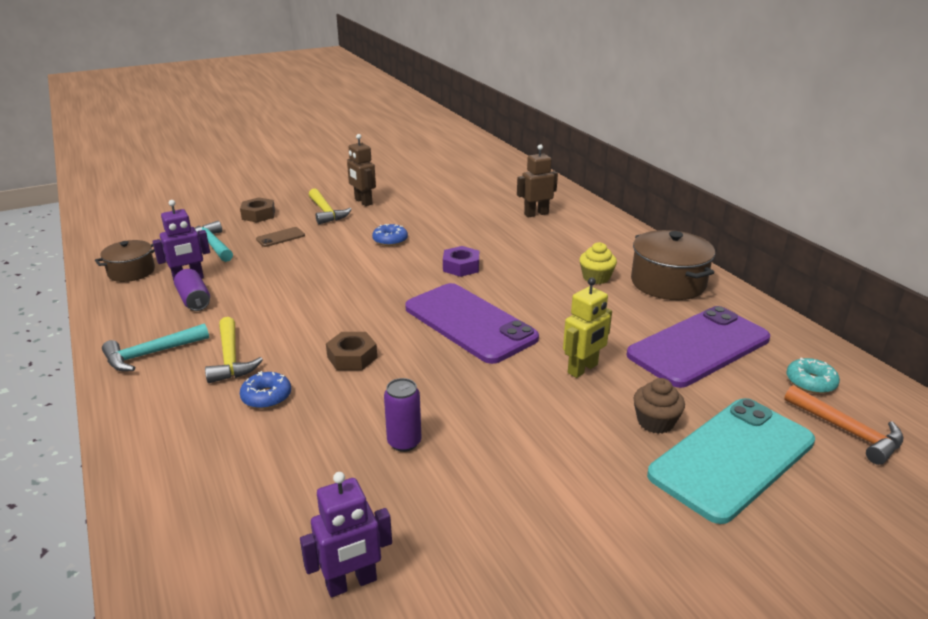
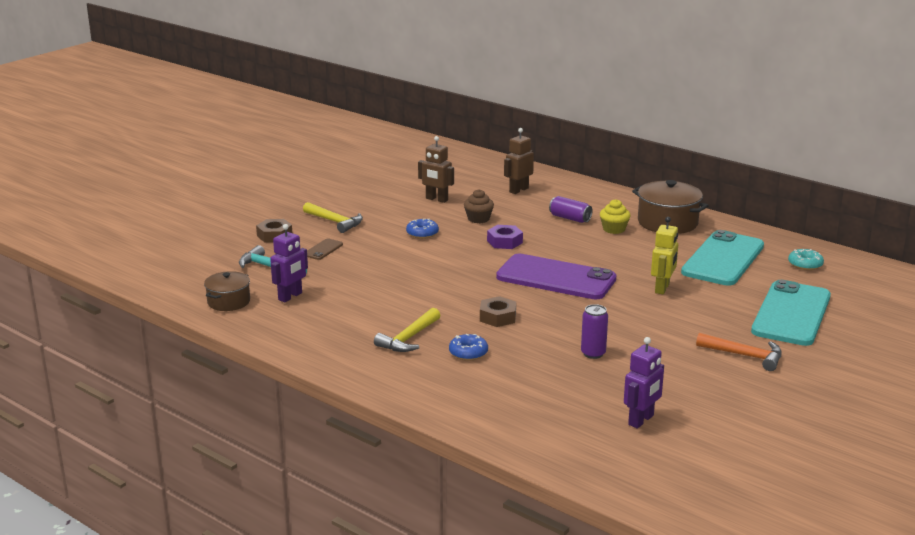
camera: 25 degrees left, 5 degrees down
turquoise hammer [102,323,209,371] -> none
purple can [174,269,210,311] -> purple can moved to [549,196,593,223]
yellow hammer [205,317,263,383] -> yellow hammer turned 75 degrees clockwise [374,308,441,352]
brown robot [347,134,376,206] -> brown robot moved to [418,136,454,203]
purple phone [626,306,770,388] -> turquoise phone [681,230,764,286]
brown cupcake [633,378,685,434] -> brown cupcake moved to [464,189,494,223]
orange hammer [784,385,903,465] -> orange hammer moved to [696,333,782,371]

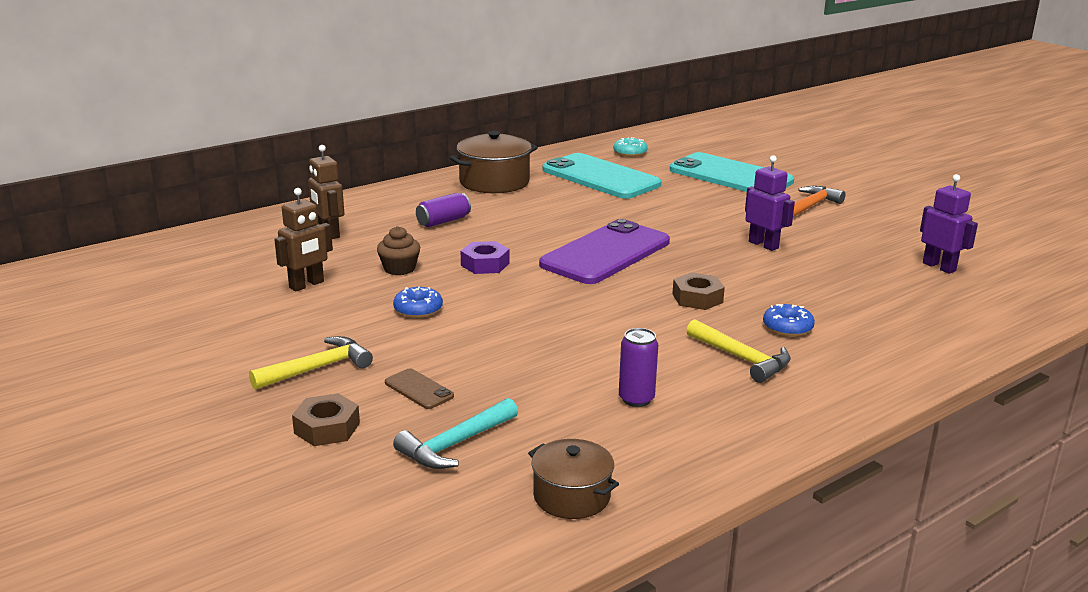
camera: 75 degrees left, 0 degrees up
purple robot [270,224,308,302] -> purple robot moved to [745,155,795,251]
purple can [581,304,608,359] -> purple can moved to [619,328,658,407]
yellow cupcake [600,199,630,234] -> none
yellow robot [651,217,678,295] -> none

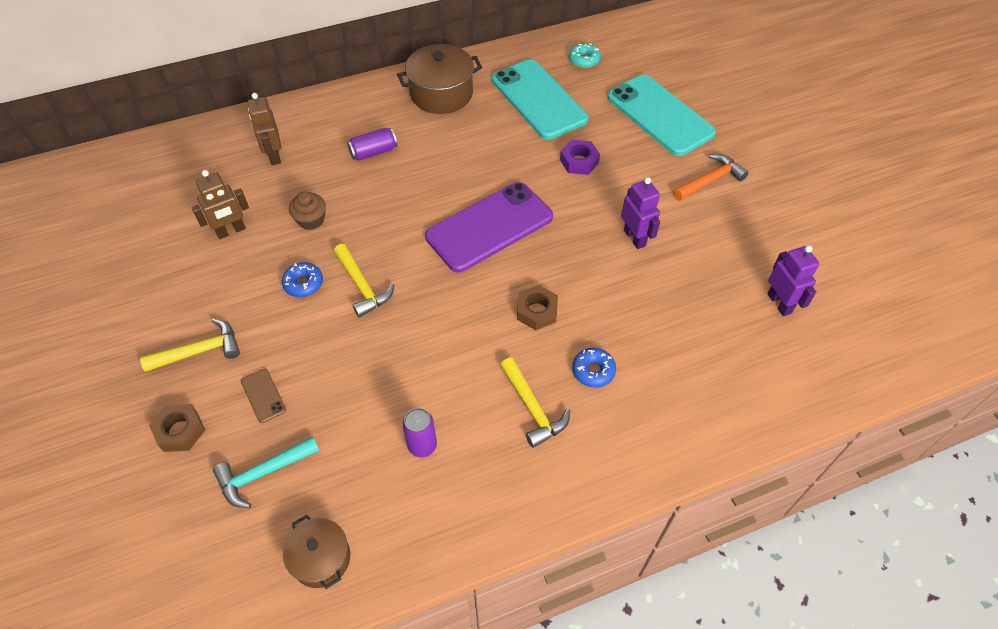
camera: 15 degrees right, 30 degrees up
purple nut [461,241,509,274] -> purple nut moved to [560,140,600,175]
none -> yellow hammer [334,244,394,317]

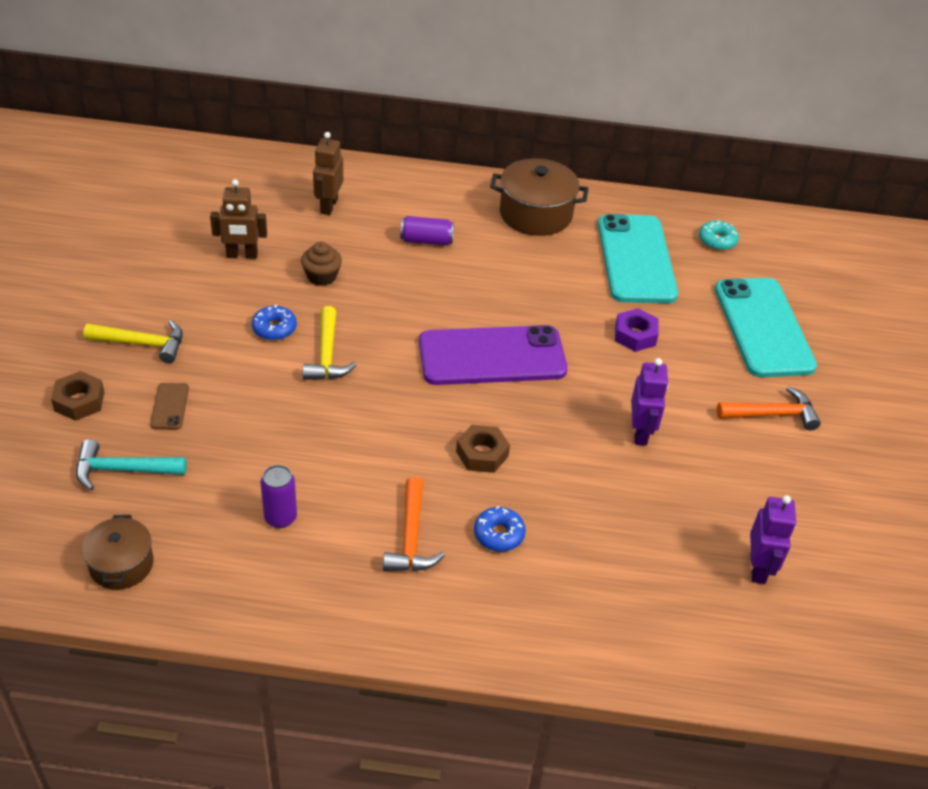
camera: 25 degrees right, 10 degrees down
yellow hammer [500,357,570,448] -> orange hammer [383,477,445,571]

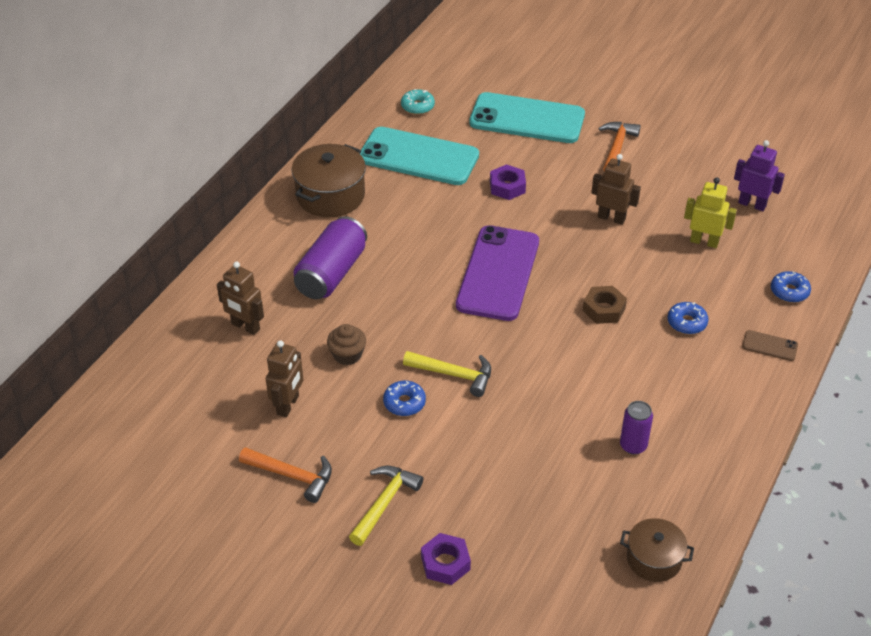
camera: 65 degrees left, 0 degrees up
brown nut [51,371,104,421] -> purple nut [421,533,471,585]
turquoise hammer [76,439,187,490] -> none
brown phone [150,383,189,430] -> brown phone moved to [742,330,798,361]
orange hammer [383,477,445,571] -> orange hammer moved to [239,447,332,503]
purple can [400,216,454,245] -> purple can [293,216,367,299], size x1.76
purple robot [631,358,669,446] -> brown robot [591,154,641,225]
none -> yellow robot [684,177,737,248]
none -> blue donut [771,271,811,303]

